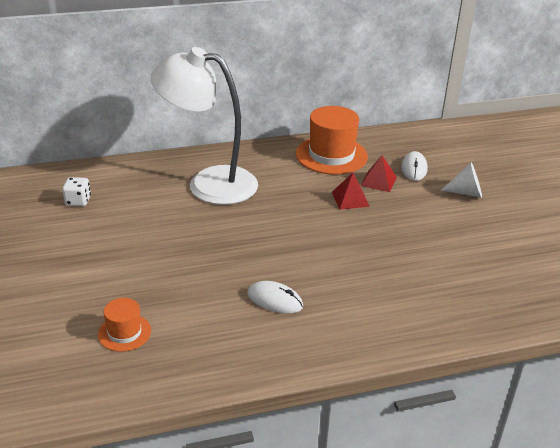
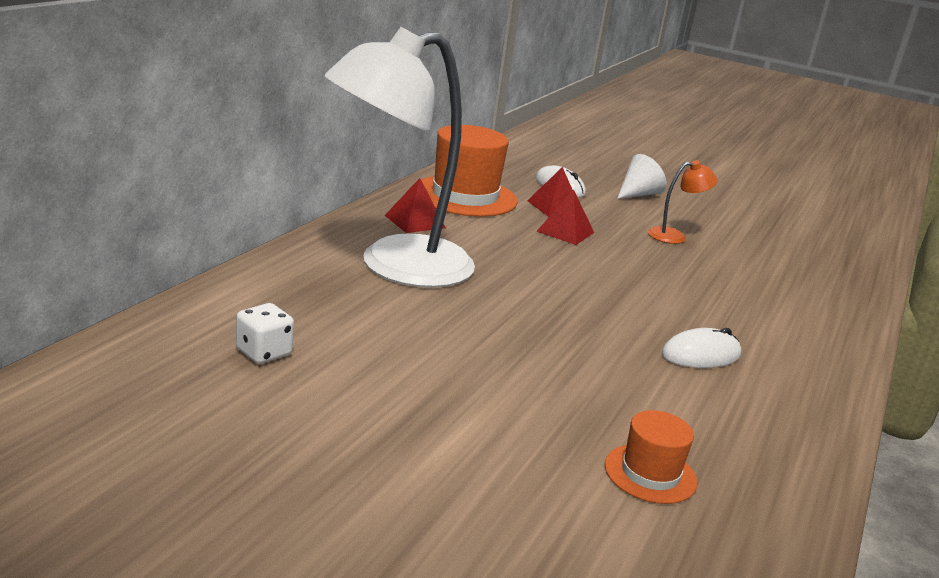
camera: 50 degrees left, 10 degrees down
none -> red pyramid [384,178,446,233]
none -> orange lamp [648,160,718,244]

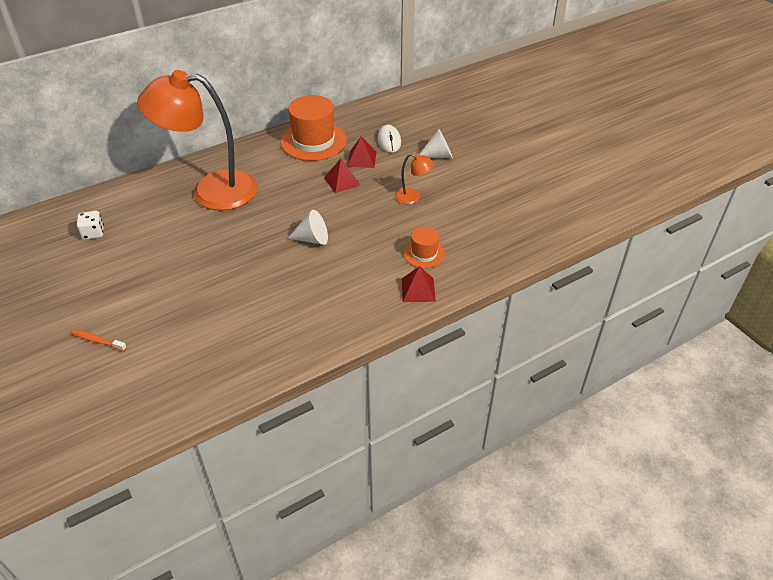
camera: 35 degrees right, 20 degrees up
white lamp [324,27,475,288] -> orange lamp [137,70,257,211]
red pyramid [384,178,446,233] -> red pyramid moved to [402,266,436,302]
orange hat [605,410,697,504] -> orange hat moved to [404,227,445,268]
white mouse [662,328,741,368] -> none
none -> orange toothbrush [71,329,127,351]
none -> white cone [288,210,328,245]

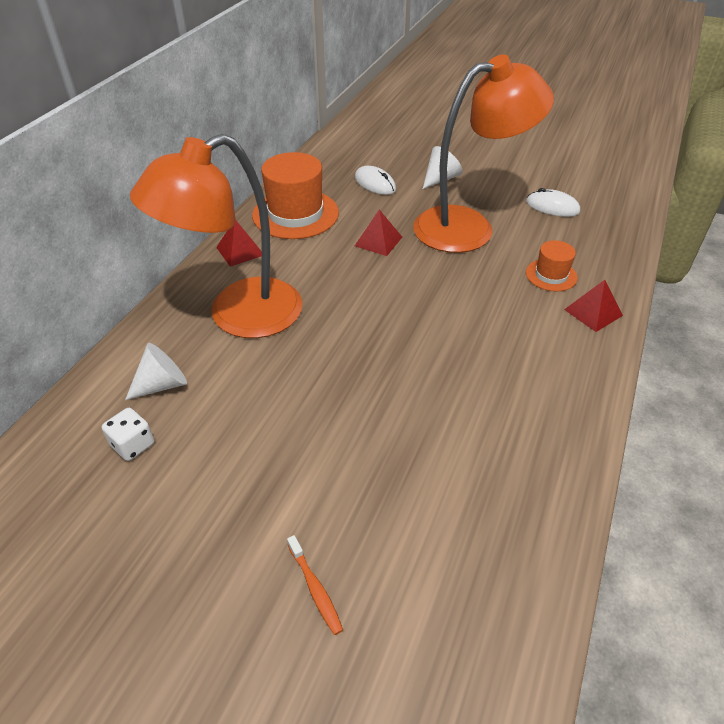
camera: 35 degrees left, 0 degrees up
orange toothbrush [71,329,127,351] -> orange toothbrush turned 105 degrees counterclockwise [287,535,343,635]
white cone [288,210,328,245] -> white cone moved to [125,343,187,400]
red pyramid [347,136,376,168] -> red pyramid moved to [216,220,262,267]
orange lamp [395,153,434,204] -> orange lamp [413,55,554,253], size x2.50
none -> white mouse [526,188,580,217]

